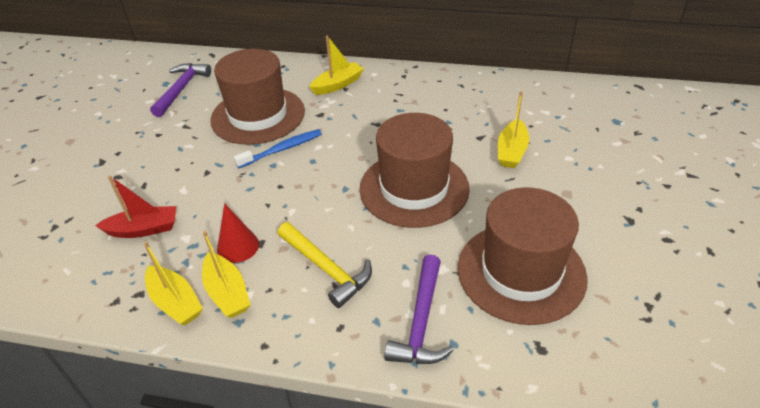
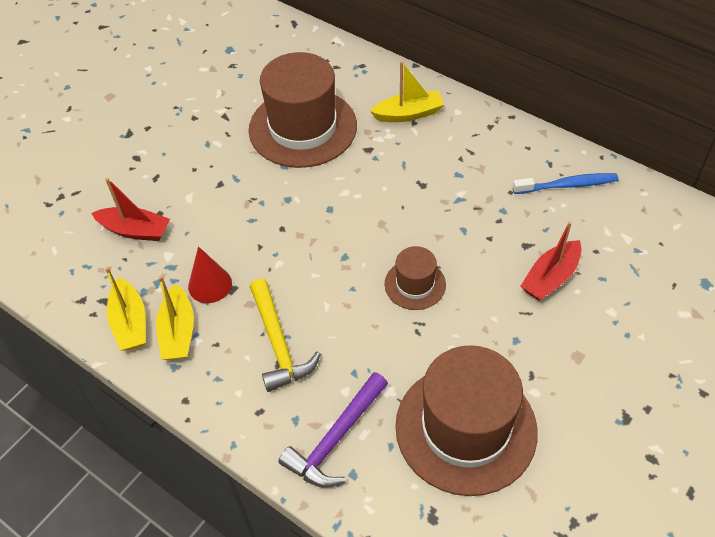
camera: 25 degrees right, 10 degrees up
purple hammer [150,63,211,117] -> none
blue toothbrush [234,129,322,168] -> blue toothbrush moved to [513,173,619,194]
brown hat [359,113,470,228] -> brown hat [385,246,446,310], size x0.49
yellow boat [498,91,529,168] -> red boat [520,221,582,301]

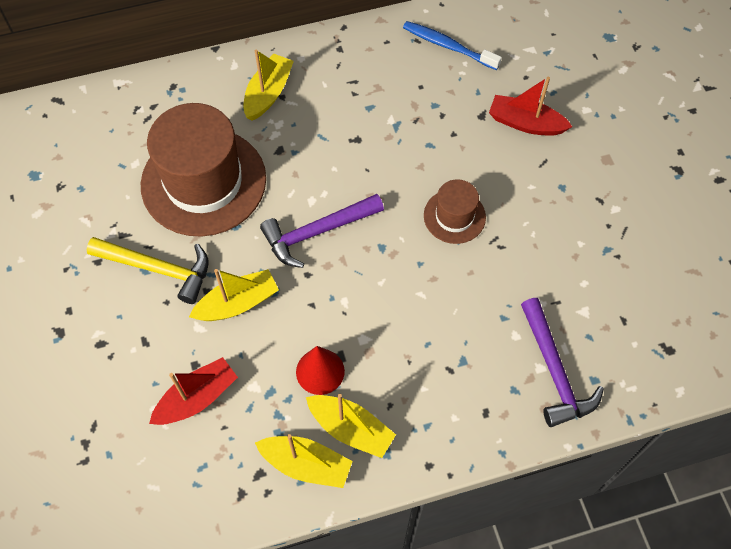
camera: 55 degrees left, 10 degrees up
yellow hammer [250,279,321,392] -> yellow hammer moved to [87,237,208,304]
brown hat [395,345,538,496] -> none
blue toothbrush [513,173,619,194] -> blue toothbrush turned 90 degrees counterclockwise [403,21,502,70]
red boat [520,221,582,301] -> red boat turned 120 degrees clockwise [489,77,572,136]
none -> yellow boat [189,269,279,321]
none -> purple hammer [260,194,384,268]

